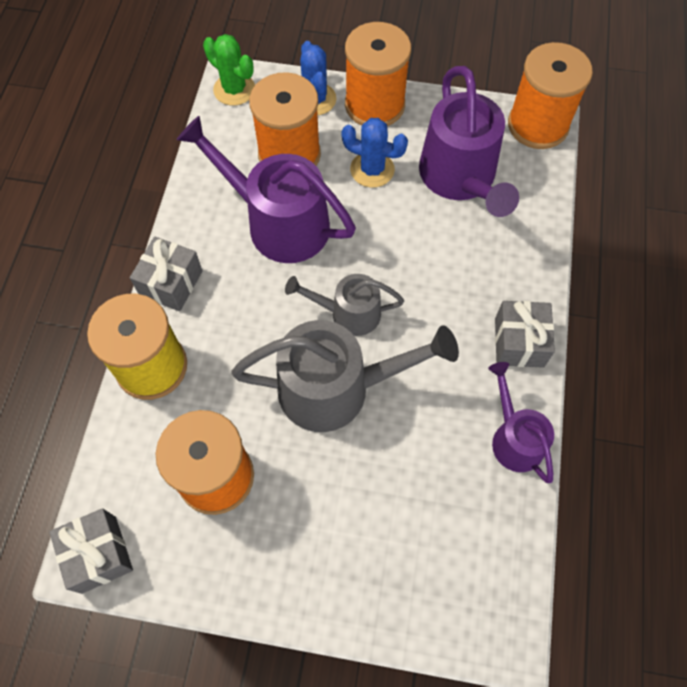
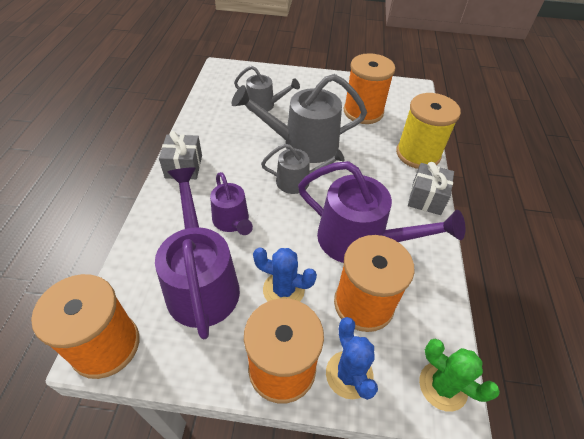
camera: 175 degrees right, 15 degrees down
grey gift [49,508,133,594] -> none
purple watering can [488,362,554,483] -> purple watering can moved to [210,172,253,235]
none -> grey watering can [234,66,300,112]

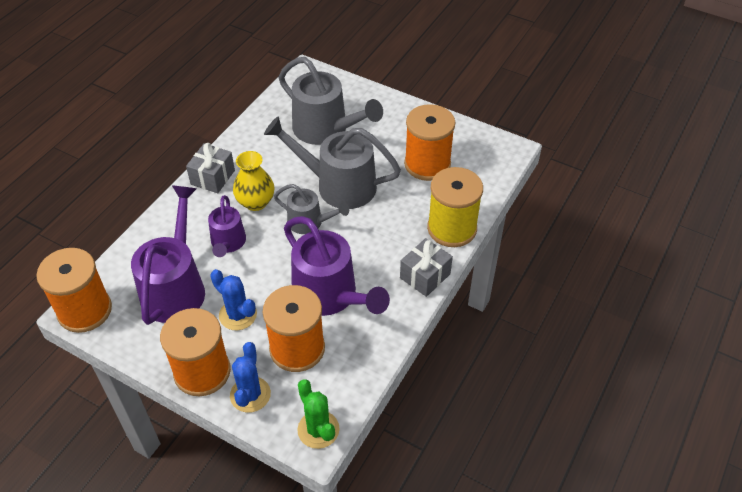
camera: 25 degrees right, 0 degrees up
grey watering can [234,66,300,112] -> grey watering can [278,57,383,145], size x1.74
none -> yellow vase [233,151,275,211]

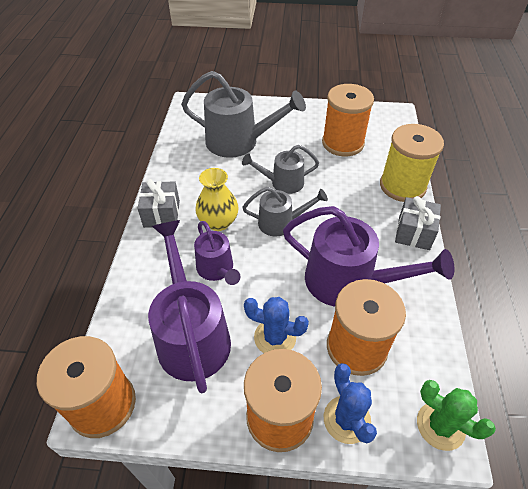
camera: 25 degrees left, 0 degrees up
grey watering can [264,117,401,209] -> grey watering can [242,145,319,194], size x0.58

